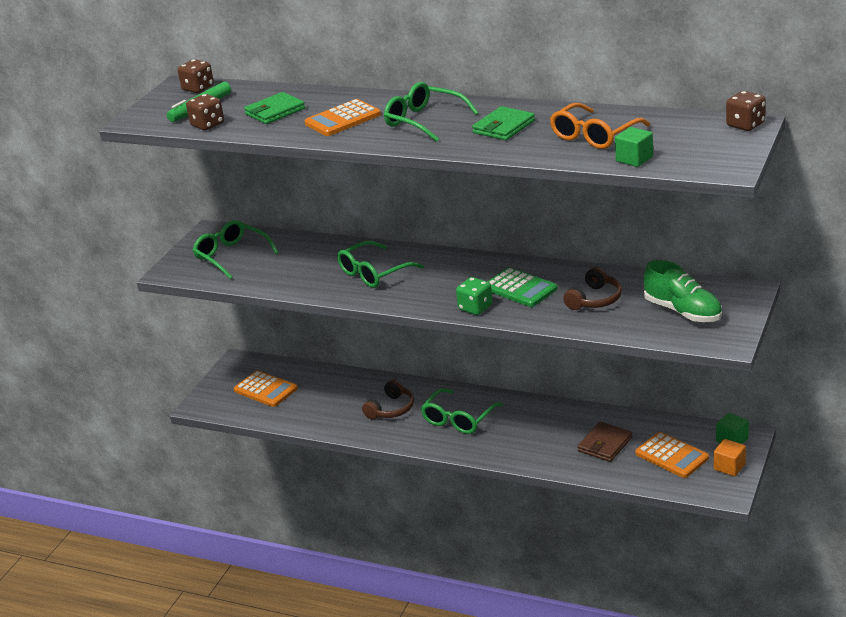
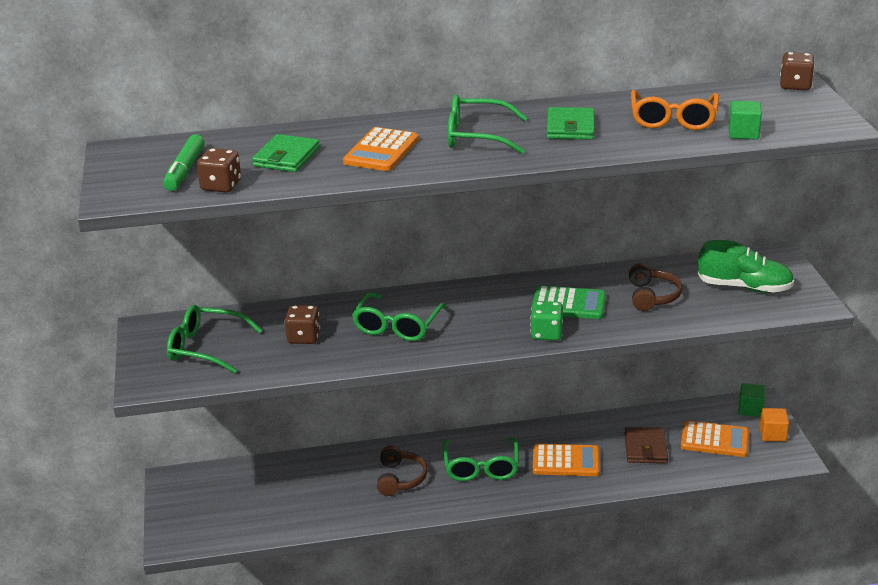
camera: 35 degrees left, 0 degrees up
brown dice [177,59,214,93] -> brown dice moved to [285,305,320,344]
orange calculator [234,370,298,407] -> orange calculator moved to [533,443,600,476]

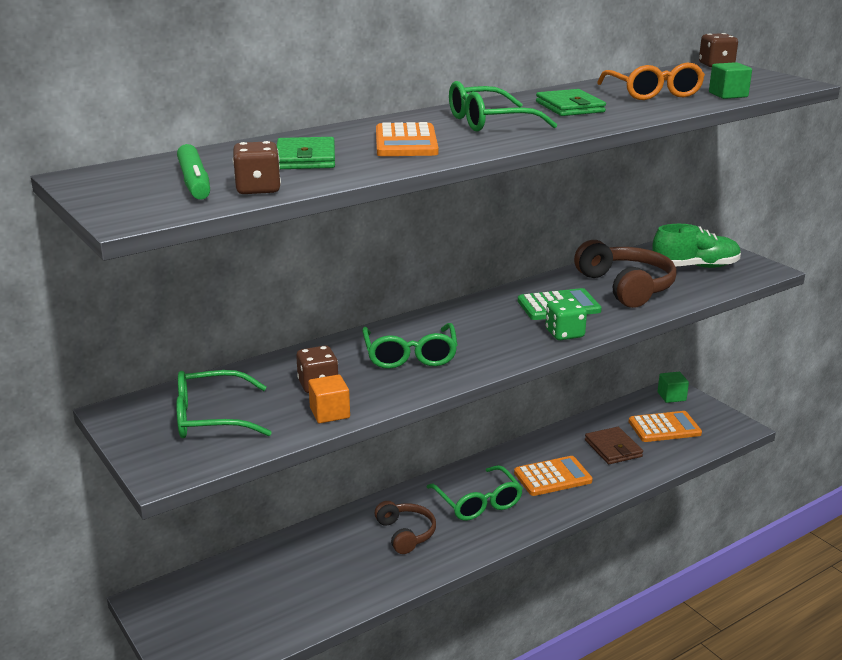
camera: 25 degrees left, 5 degrees down
brown headphones [629,263,682,311] -> brown headphones [574,240,677,308], size x1.63
orange cube [759,408,789,442] -> orange cube moved to [308,375,350,423]

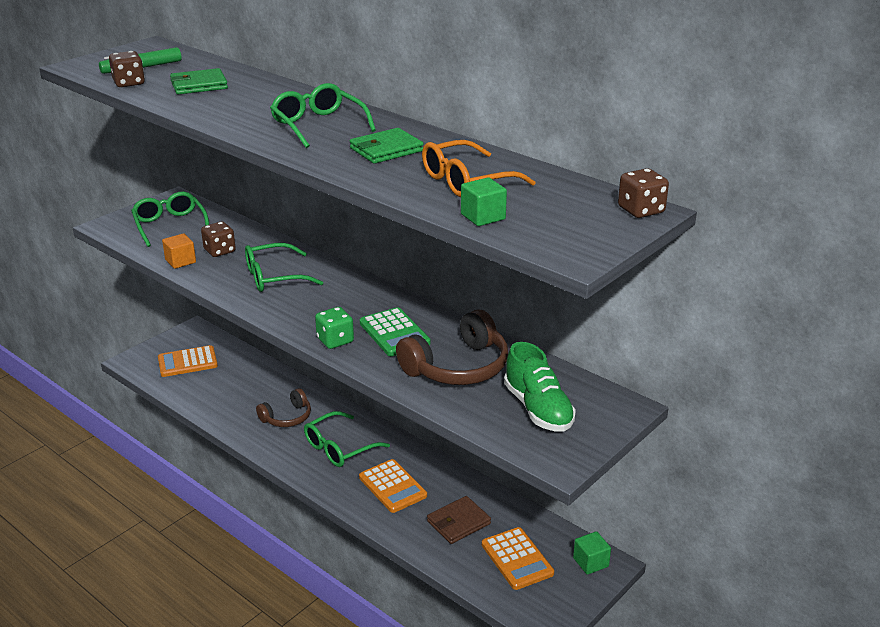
camera: 75 degrees right, 5 degrees up
orange calculator [376,122,439,156] -> orange calculator moved to [158,345,218,377]

